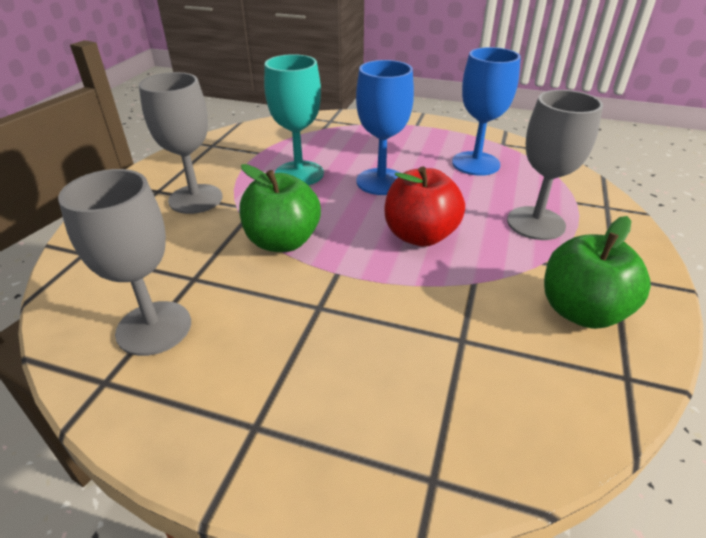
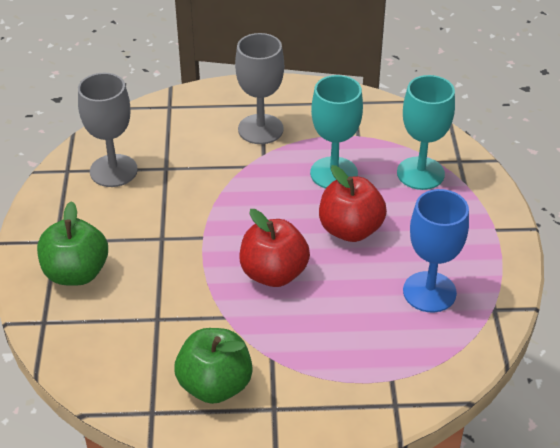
camera: 70 degrees right, 5 degrees up
green apple [239,164,321,252] -> green apple moved to [37,201,108,286]
blue goblet [356,60,414,195] -> red apple [319,165,387,242]
grey goblet [507,90,603,240] -> none
none -> turquoise goblet [397,75,455,190]

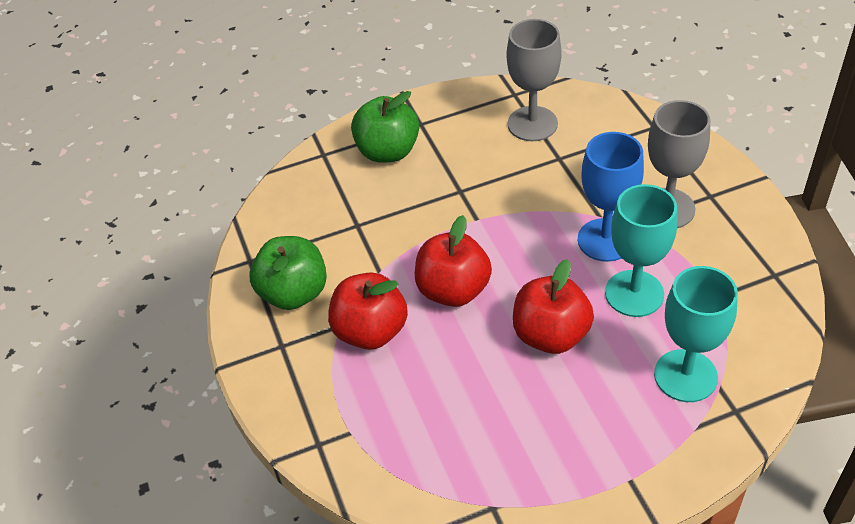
camera: 75 degrees right, 5 degrees up
blue goblet [403,189,469,312] -> blue goblet moved to [578,132,644,262]
none -> red apple [328,272,408,350]

